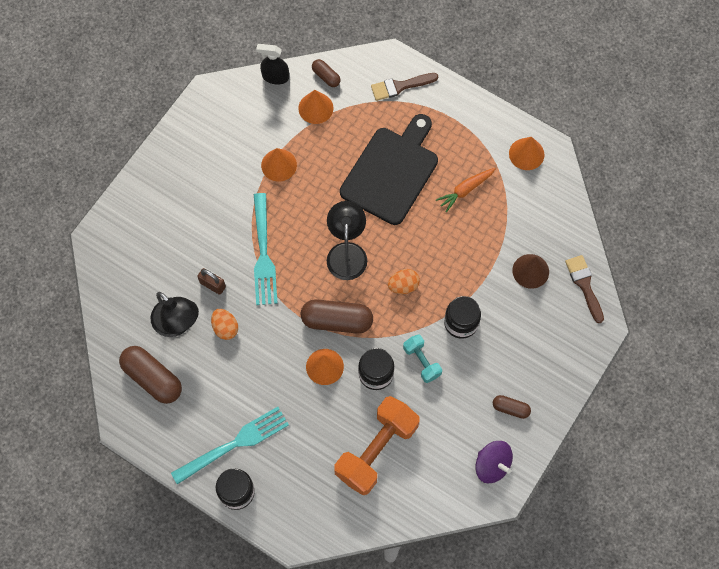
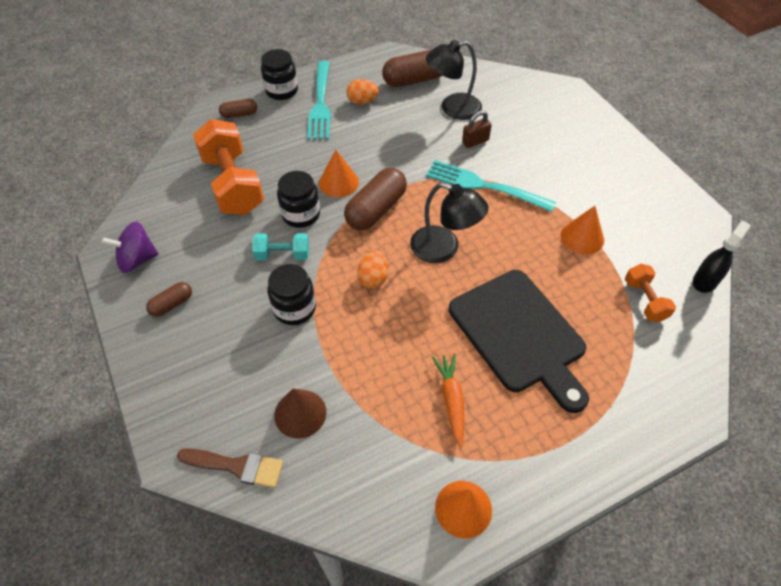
camera: 120 degrees right, 15 degrees down
orange egg [211,309,238,340] -> orange egg moved to [346,79,379,104]
orange cone [298,90,333,124] -> orange dumbbell [625,264,676,322]
brown capsule [312,59,341,87] -> brown capsule moved to [219,99,257,118]
brown brush [371,73,438,101] -> none

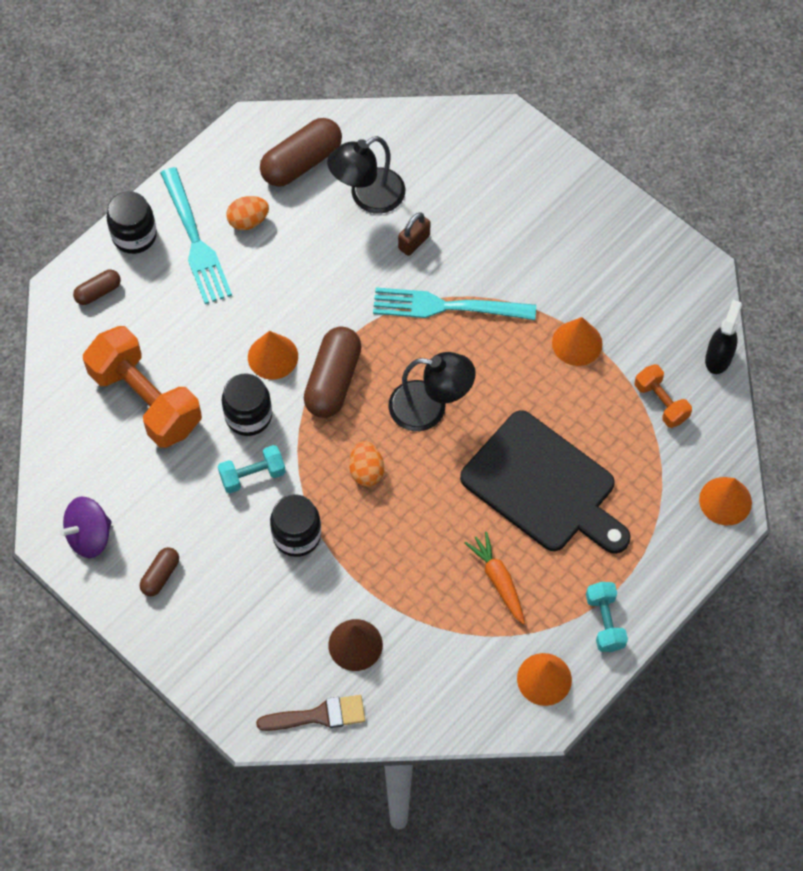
camera: 20 degrees left, 10 degrees up
none -> turquoise dumbbell [586,582,628,652]
none -> orange cone [699,477,752,525]

